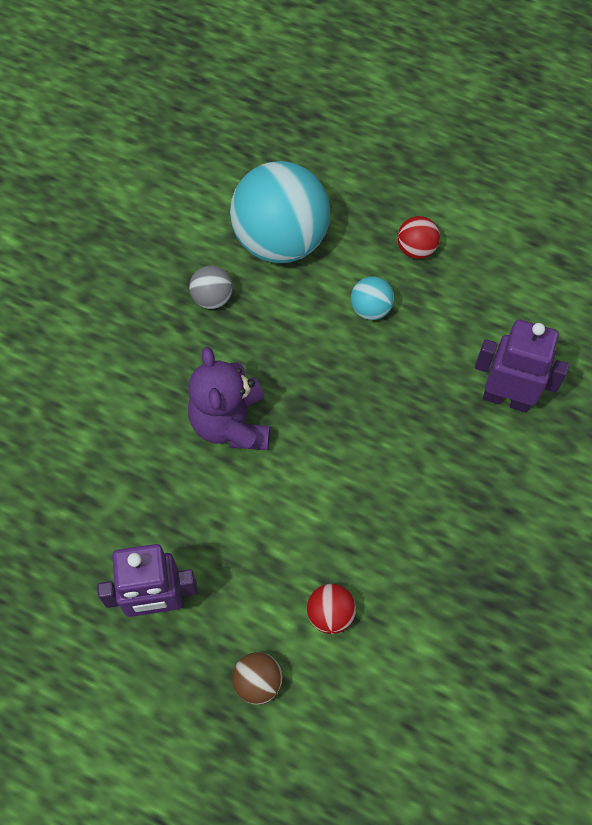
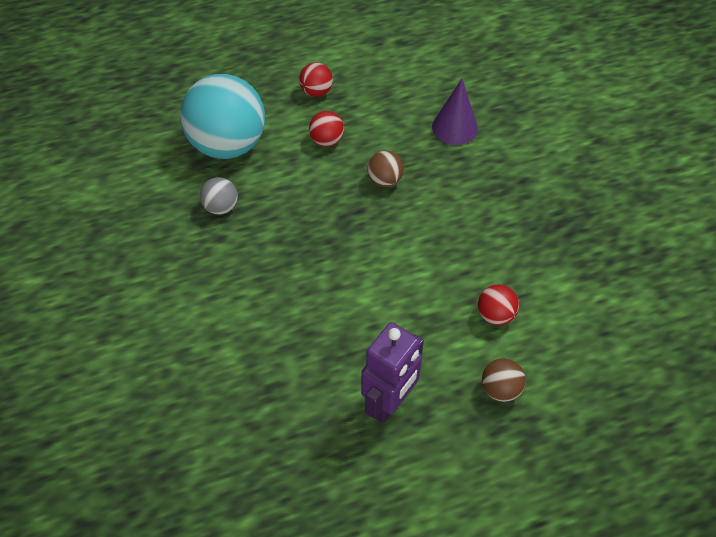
camera: 45 degrees left, 10 degrees down
purple teddy bear [188,347,270,450] -> none
turquoise ball [351,276,394,320] -> red ball [309,111,344,146]
purple robot [475,320,569,412] -> purple cone [432,79,478,145]
none -> brown ball [367,151,404,187]

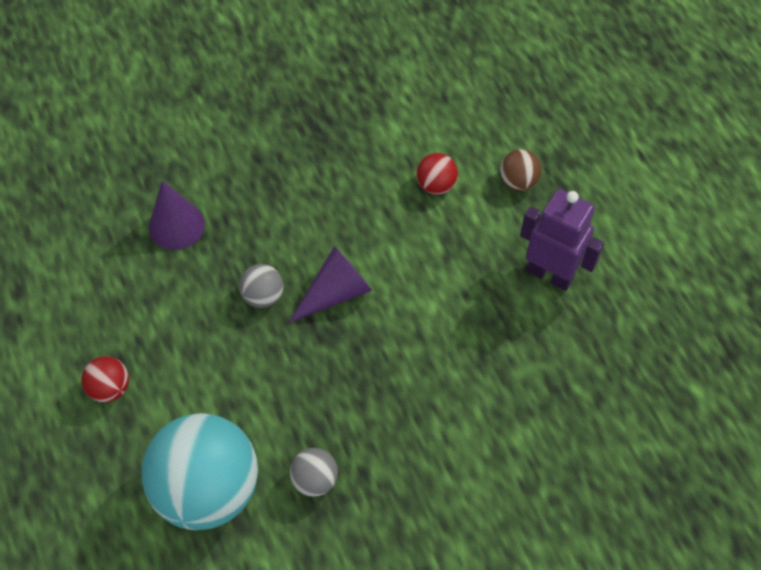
camera: 95 degrees left, 5 degrees up
red ball [309,111,344,146] -> none
brown ball [367,151,404,187] -> grey ball [239,264,283,308]
none -> purple cone [289,246,372,323]

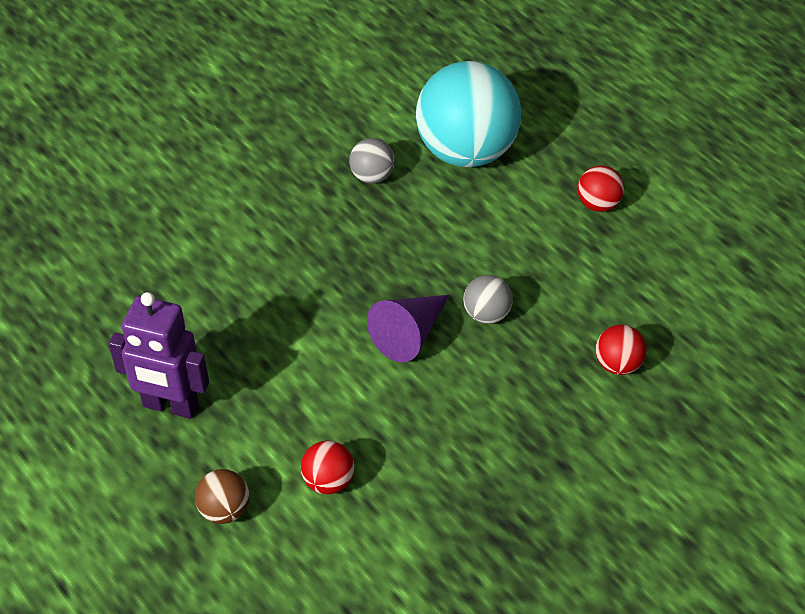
camera: 165 degrees right, 10 degrees down
purple cone [149,180,205,250] -> red ball [596,324,646,375]

